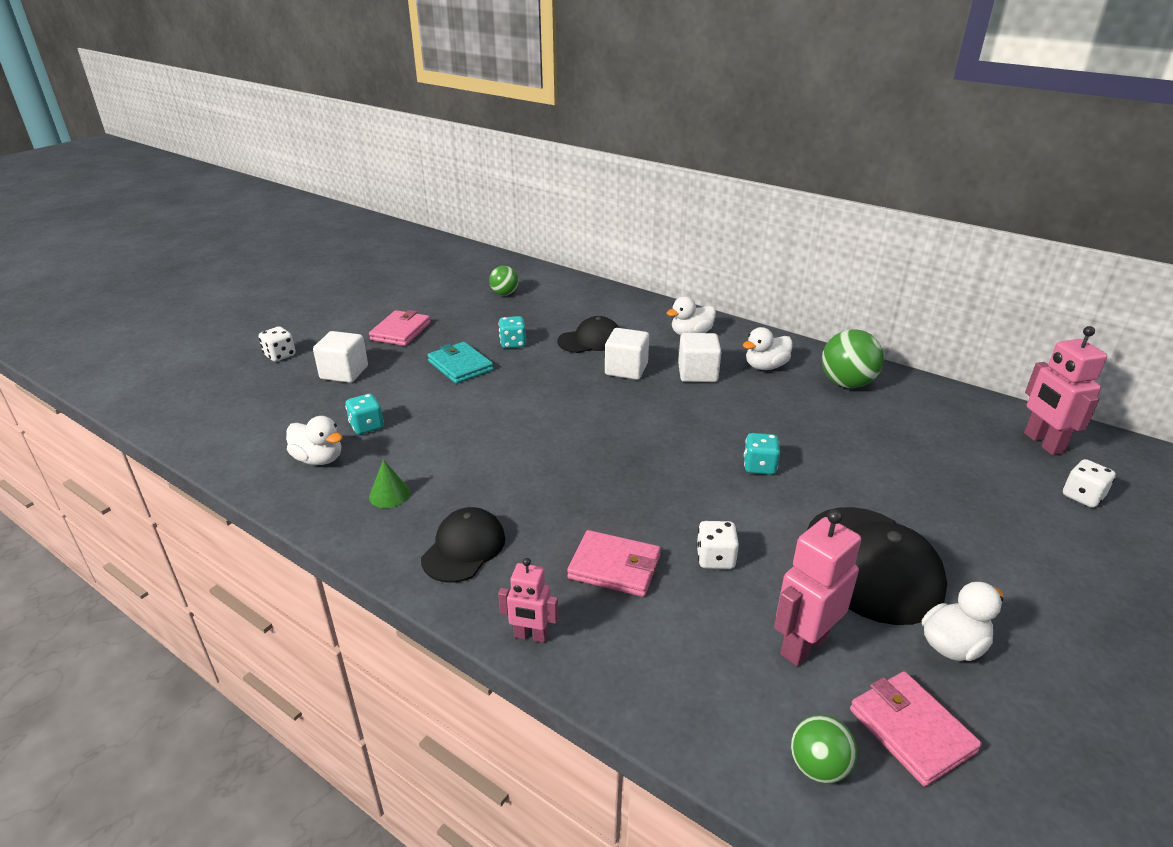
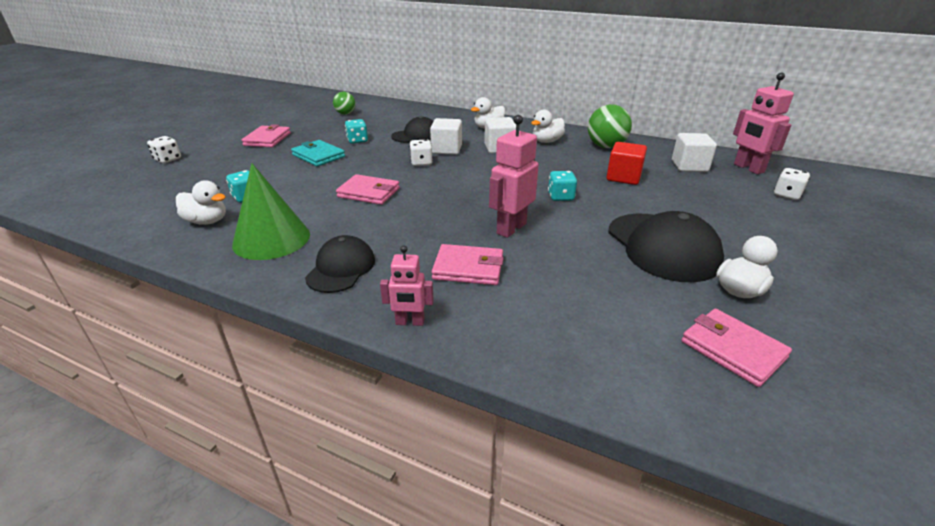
camera: 10 degrees left, 0 degrees up
white cube [313,331,368,383] -> white cube moved to [672,133,717,172]
green cone [369,459,410,508] -> green cone [232,163,310,260], size x2.19
white dice [696,521,739,569] -> white dice moved to [409,139,433,166]
pink robot [774,509,861,666] -> pink robot moved to [489,115,539,238]
green ball [791,715,857,784] -> none
none -> pink wallet [336,174,400,205]
none -> red cube [607,142,647,185]

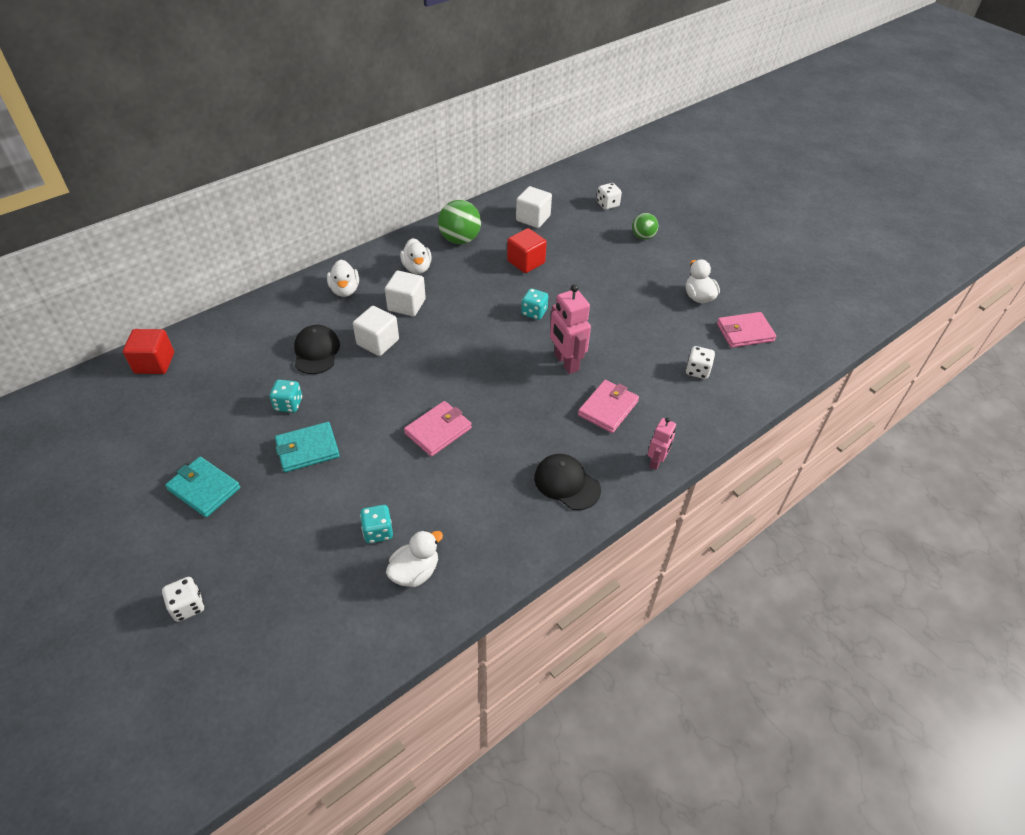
camera: 65 degrees left, 15 degrees up
green cone [232,163,310,260] -> none
pink wallet [242,124,291,147] -> turquoise wallet [165,457,240,517]
green ball [333,92,356,115] -> green ball moved to [632,213,658,240]
white dice [409,139,433,166] -> white dice moved to [686,346,715,379]
black cap [608,211,724,282] -> none
pink robot [733,73,794,174] -> none
none -> red cube [123,329,174,374]

